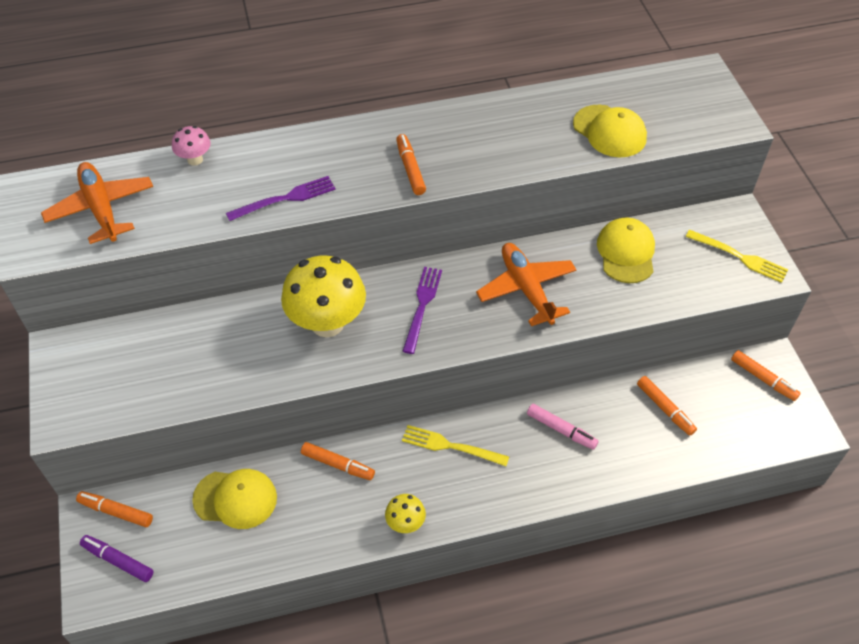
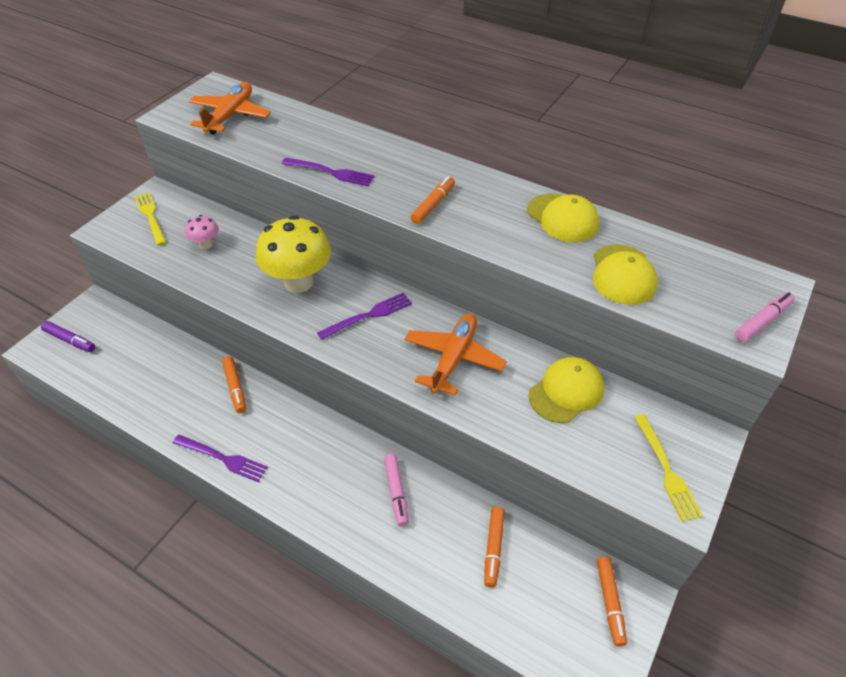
camera: 45 degrees right, 5 degrees down
orange marker [76,491,153,527] -> none
purple marker [80,535,154,582] -> purple marker turned 135 degrees clockwise [41,321,95,352]
pink mushroom [172,126,211,166] -> pink mushroom moved to [185,215,219,249]
yellow cap [192,469,277,529] -> yellow cap moved to [527,194,600,242]
yellow mushroom [385,494,426,533] -> purple fork [173,435,268,482]
yellow fork [402,425,509,466] -> yellow fork moved to [135,192,166,246]
none -> pink marker [735,292,795,342]

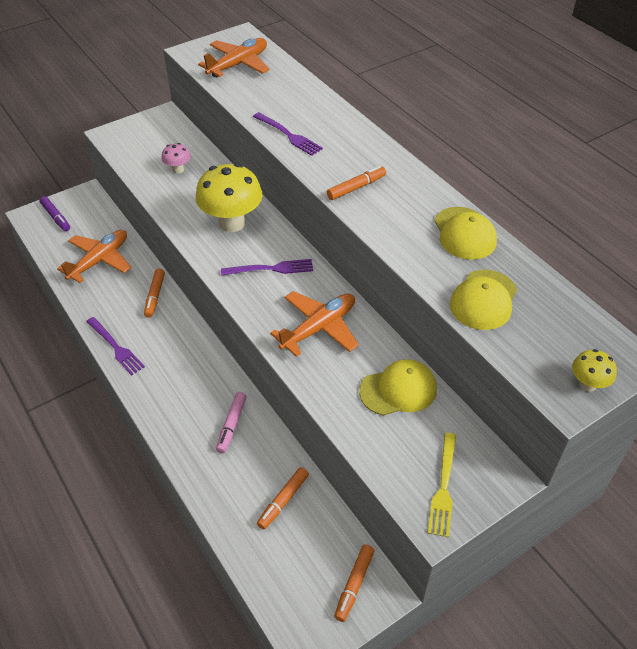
camera: 25 degrees right, 0 degrees up
yellow fork [135,192,166,246] -> none
pink marker [735,292,795,342] -> yellow mushroom [572,349,617,392]
none -> orange plane [57,230,131,283]

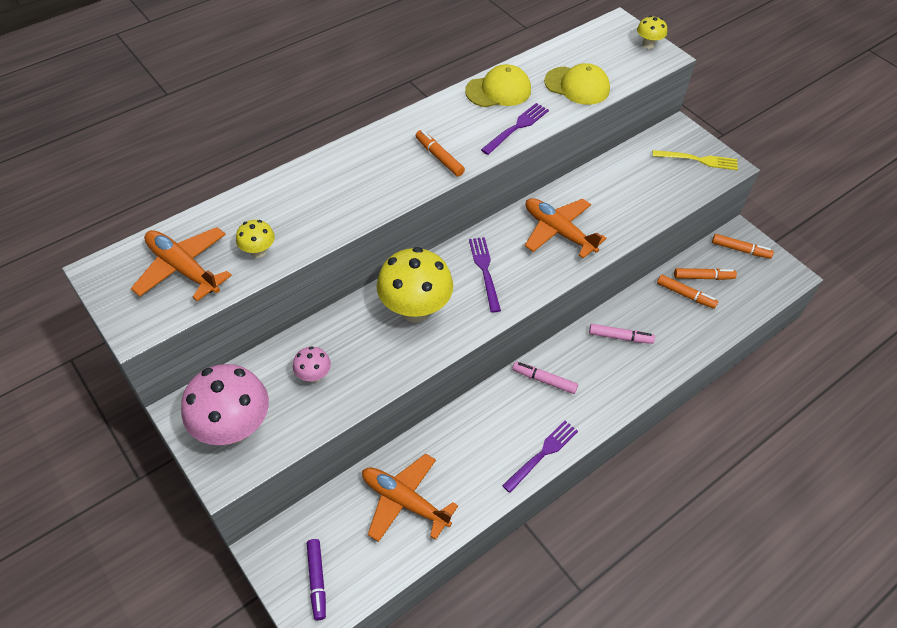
camera: 95 degrees left, 5 degrees up
purple marker [39,196,70,231] -> purple marker turned 120 degrees clockwise [307,539,326,620]
orange marker [144,269,165,318] -> orange marker moved to [674,268,737,280]
purple fork [253,112,323,156] -> purple fork moved to [481,103,549,155]
yellow cap [359,359,437,416] -> none
none -> pink mushroom [181,364,269,445]
none -> yellow mushroom [236,220,275,258]
none -> pink marker [512,361,578,394]

